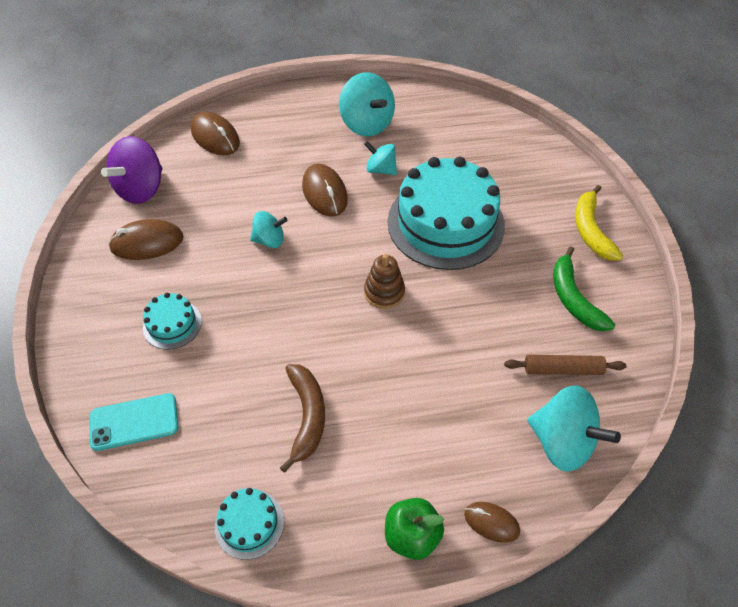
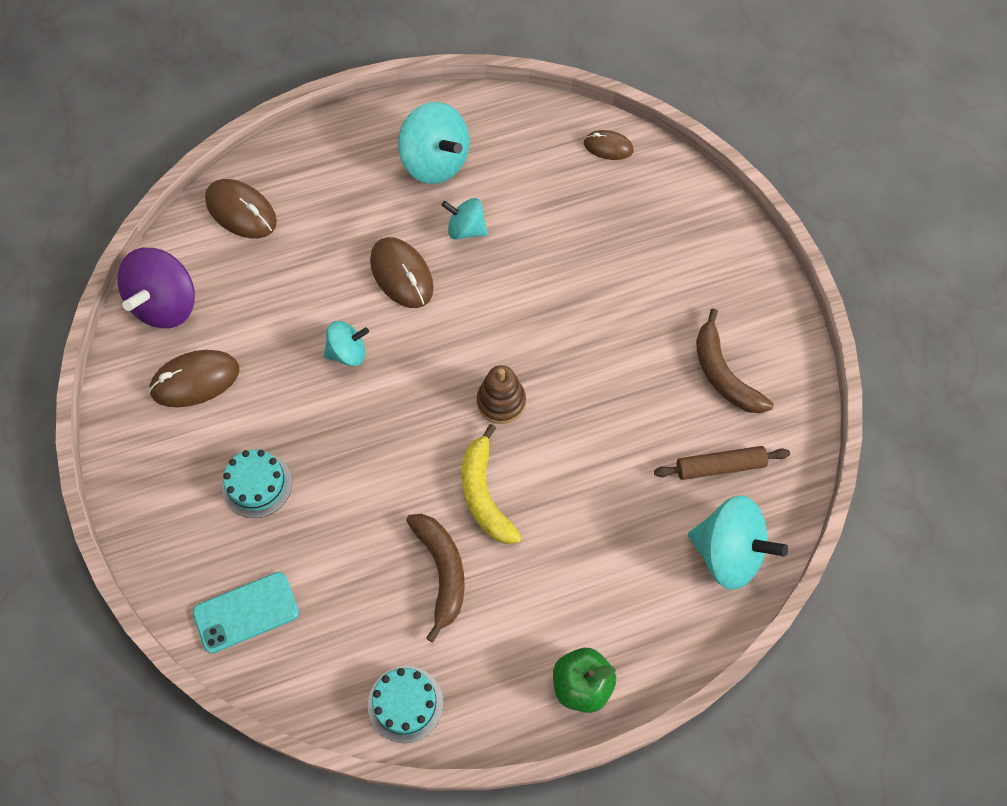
camera: 10 degrees left, 10 degrees up
turquoise cake [388,157,505,270] -> none
brown mouse [464,502,520,543] -> brown mouse moved to [584,130,634,160]
green banana [553,246,615,331] -> brown banana [696,308,774,413]
yellow banana [575,185,623,260] -> yellow banana moved to [462,424,522,544]

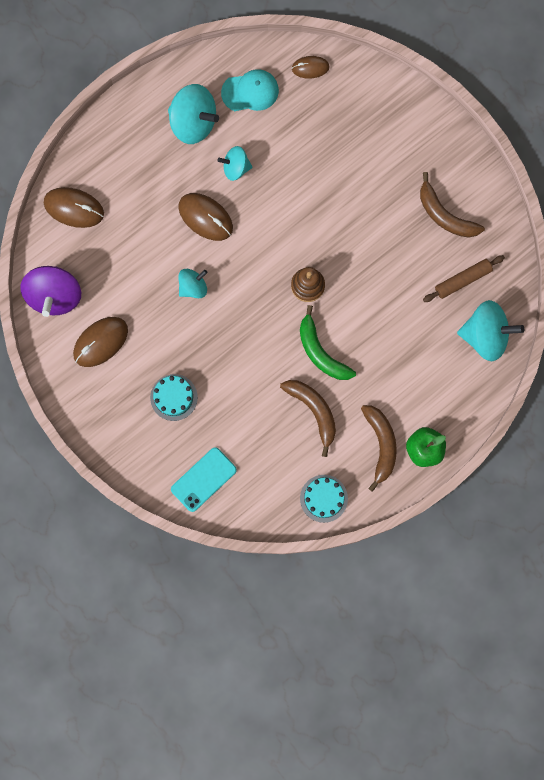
camera: 20 degrees left, 15 degrees up
yellow banana [462,424,522,544] -> green banana [300,305,356,380]
none -> turquoise cap [221,69,279,111]
none -> brown banana [361,405,397,492]

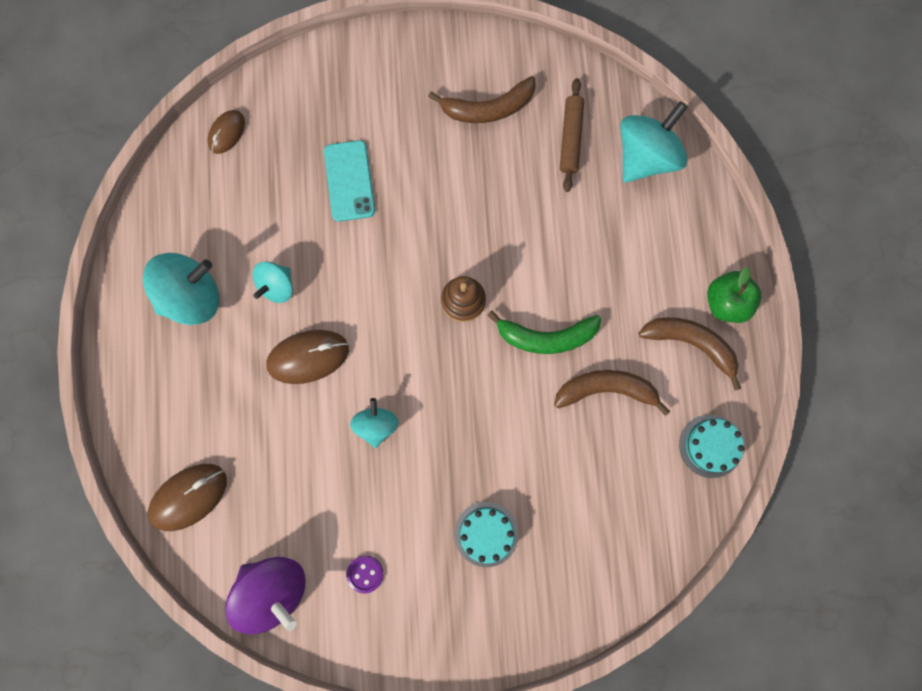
camera: 55 degrees left, 0 degrees up
brown mouse [73,317,128,367] -> purple button [346,555,383,594]
turquoise phone [171,447,237,512] -> turquoise phone moved to [324,140,375,222]
turquoise cap [221,69,279,111] -> none

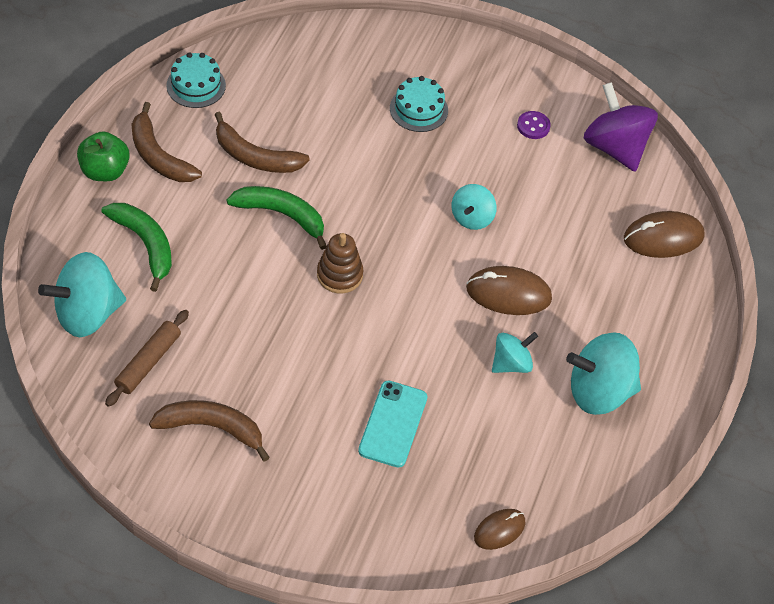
camera: 160 degrees left, 25 degrees down
none -> green banana [101,203,172,292]

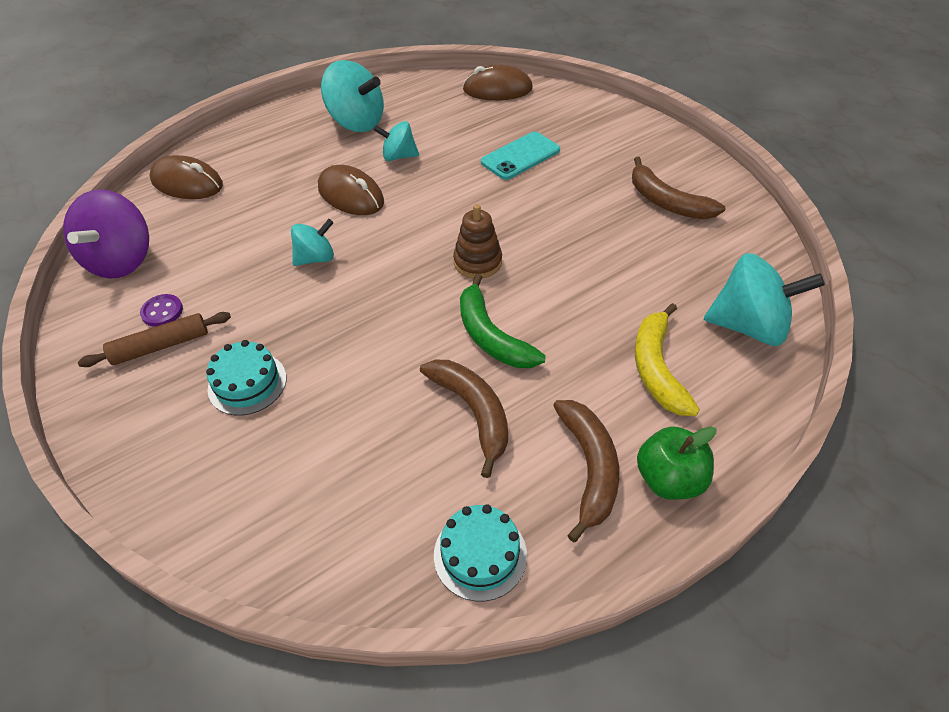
camera: 140 degrees left, 5 degrees down
green banana [101,203,172,292] -> yellow banana [635,303,700,416]
brown rolling pin [105,310,189,407] -> brown rolling pin moved to [78,312,231,367]
brown mouse [474,509,525,550] -> brown mouse [463,65,533,100], size x1.62

